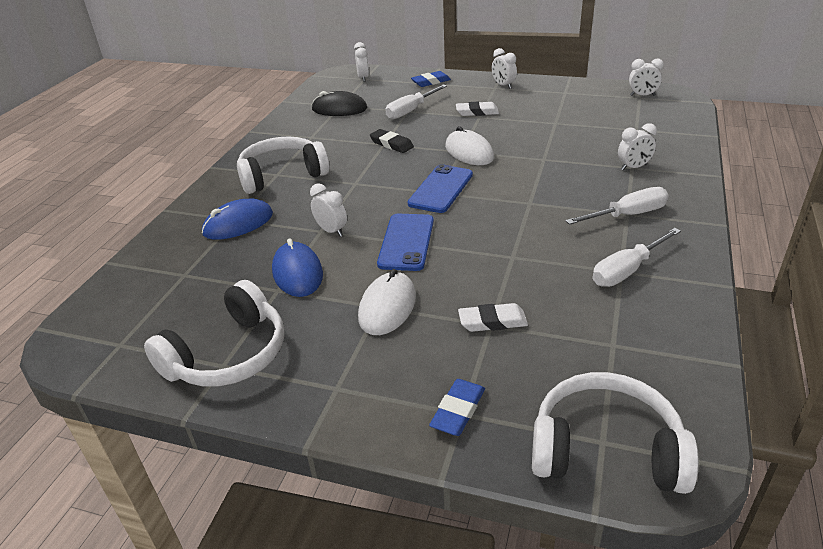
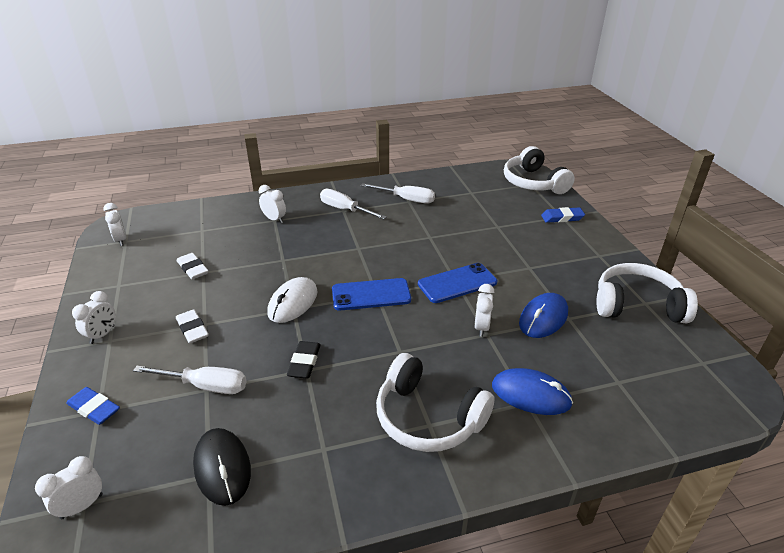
camera: 125 degrees left, 0 degrees up
white mouse [358,269,416,335] -> none
white eraser [458,303,528,332] -> white eraser moved to [177,253,208,279]

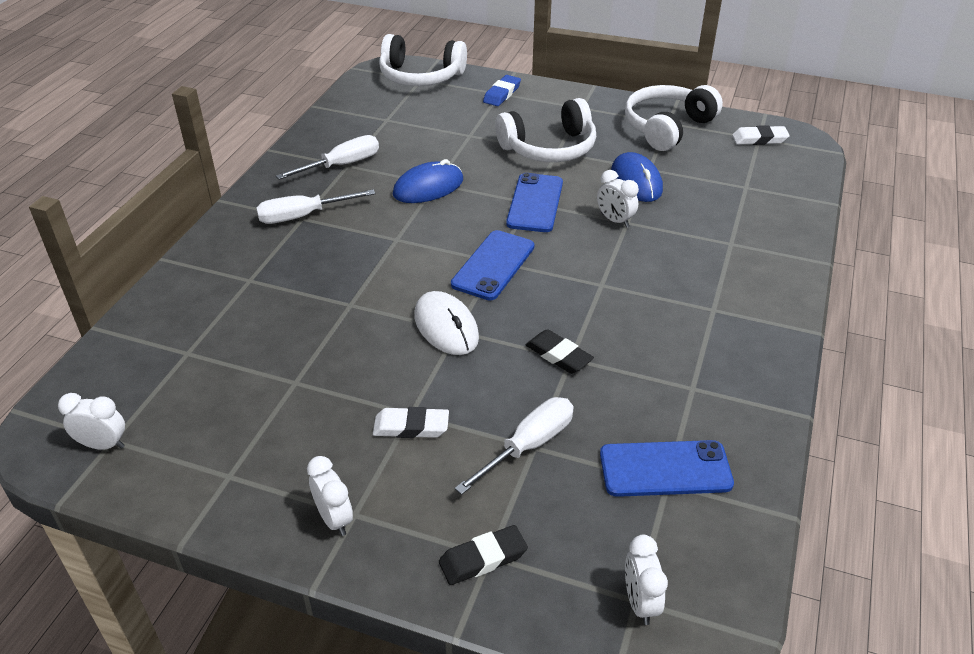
camera: 55 degrees left, 5 degrees up
blue eraser [66,387,120,425] -> black eraser [439,525,528,585]
white eraser [177,253,208,279] -> white eraser moved to [732,125,790,145]
black mouse [193,428,251,506] -> blue phone [600,440,734,497]
white clock [259,185,286,223] -> none
white headphones [376,353,495,452] -> white headphones moved to [495,98,596,162]
blue mouse [492,368,573,415] -> blue mouse moved to [393,159,463,203]

